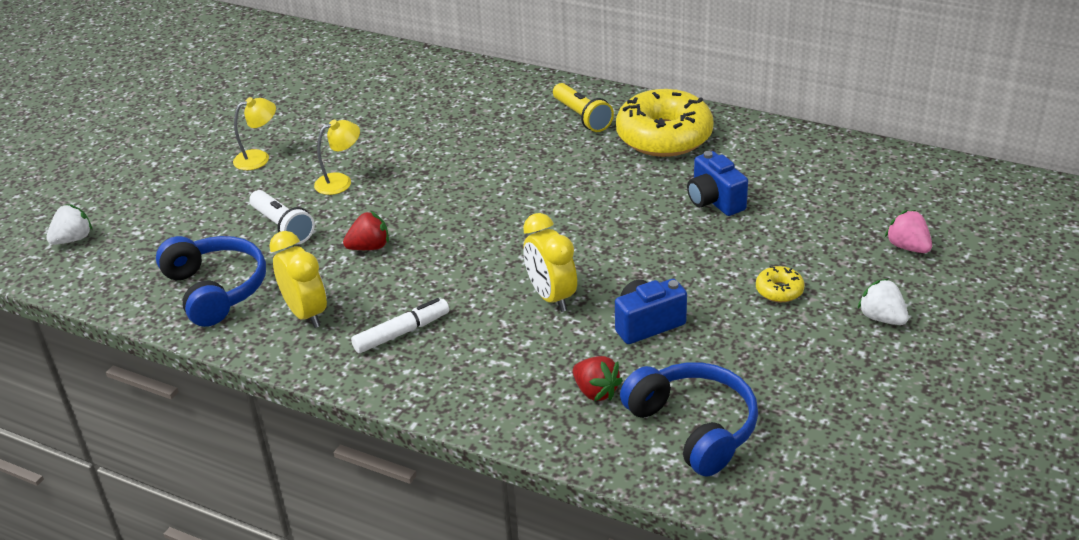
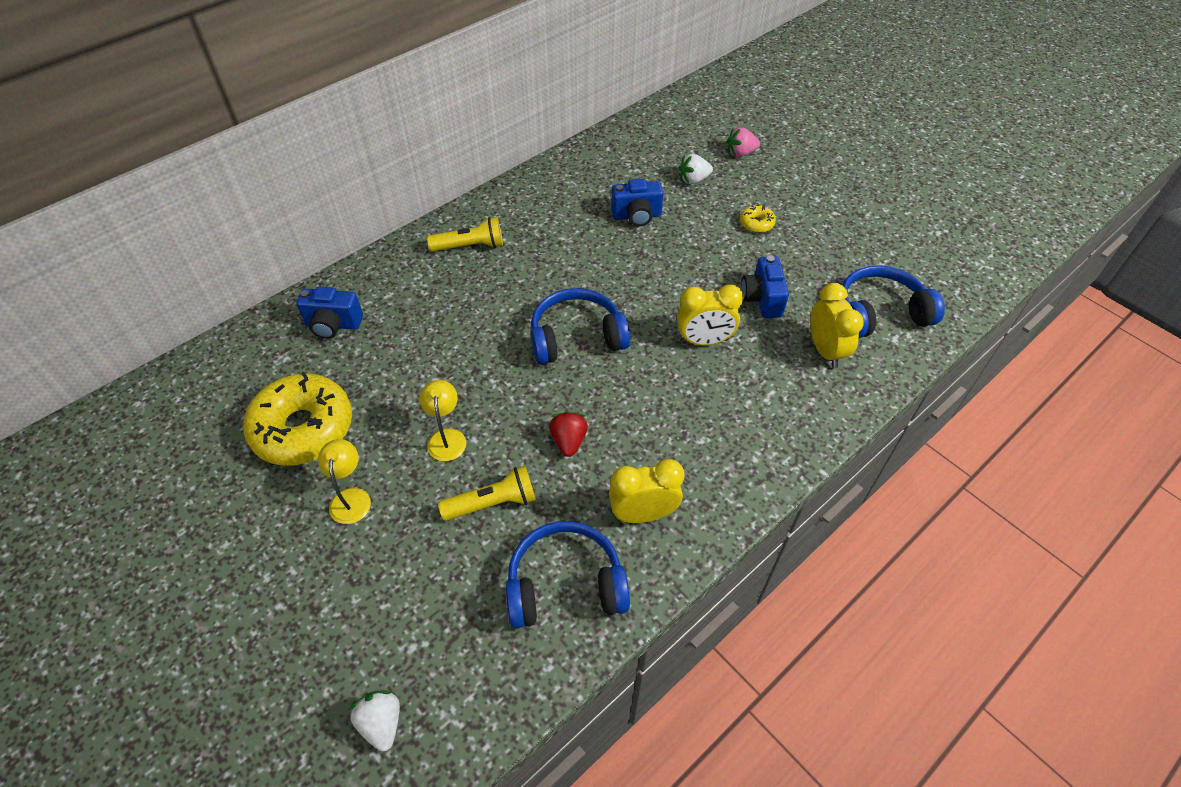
camera: 70 degrees left, 15 degrees up
white flashlight [249,190,315,245] -> yellow flashlight [438,466,536,521]
white marker [351,298,449,353] -> none
red strawberry [573,356,623,401] -> yellow clock [810,283,864,368]
yellow donut [616,89,714,157] -> yellow donut moved to [243,372,352,466]
white strawberry [858,278,909,325] -> white strawberry moved to [679,154,713,184]
none -> blue camera [296,287,363,339]
none -> blue headphones [531,288,630,364]

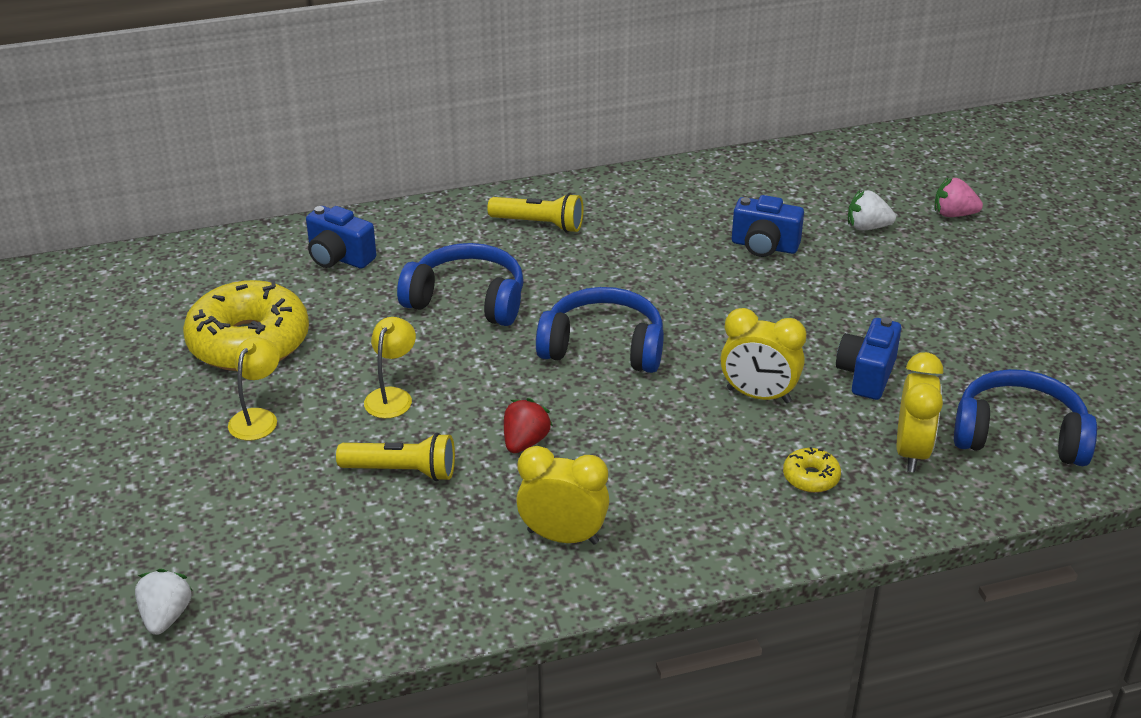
camera: 25 degrees right, 15 degrees down
blue headphones [506,521,630,628] -> blue headphones moved to [397,243,523,326]
yellow donut [740,205,776,233] -> yellow donut moved to [783,447,841,493]

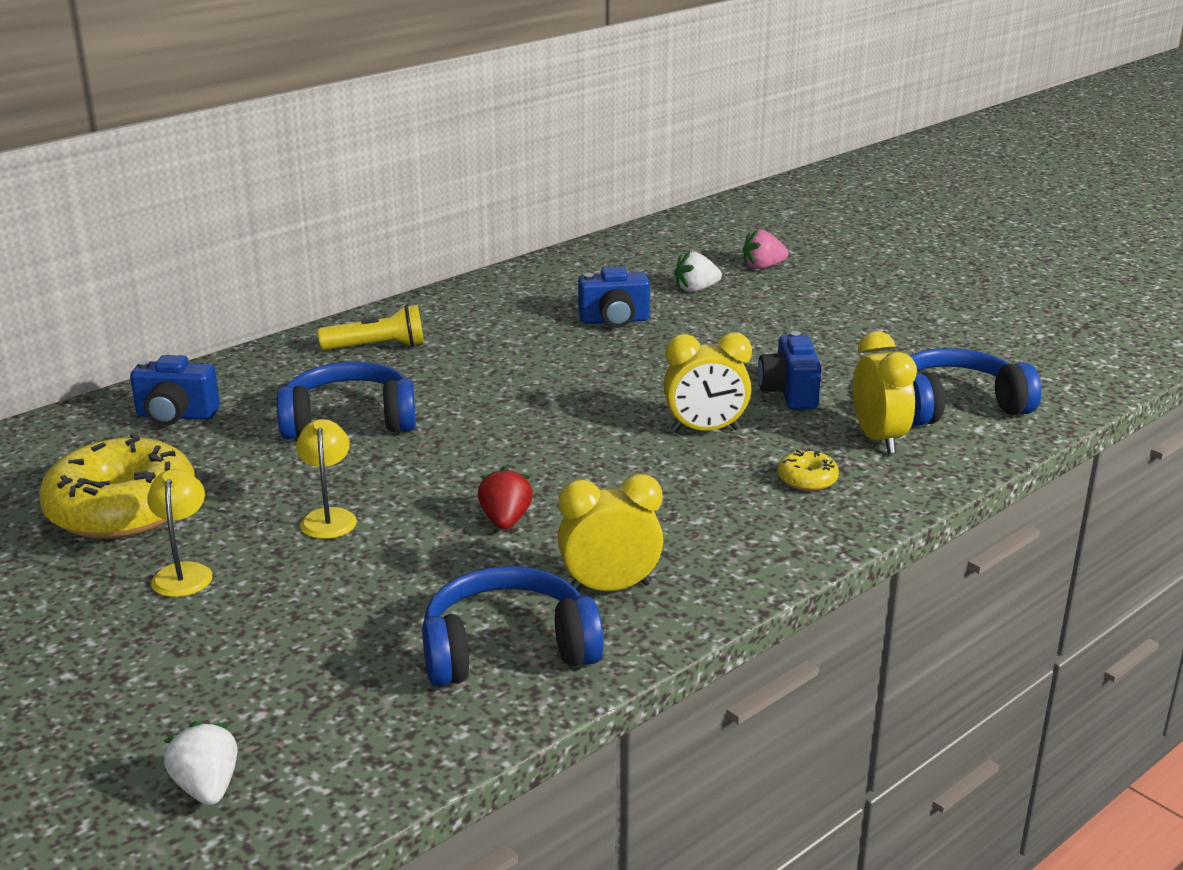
camera: 25 degrees left, 10 degrees down
yellow flashlight [336,433,455,481] -> none
blue headphones [536,287,664,373] -> blue headphones moved to [422,566,604,686]

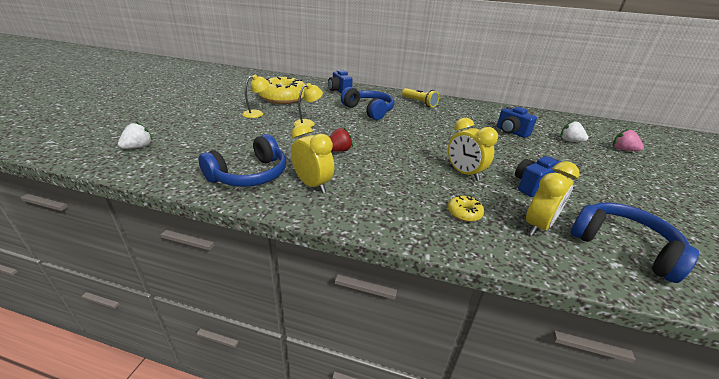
camera: 55 degrees right, 5 degrees up
blue headphones [422,566,604,686] -> blue headphones turned 90 degrees clockwise [199,134,286,187]

